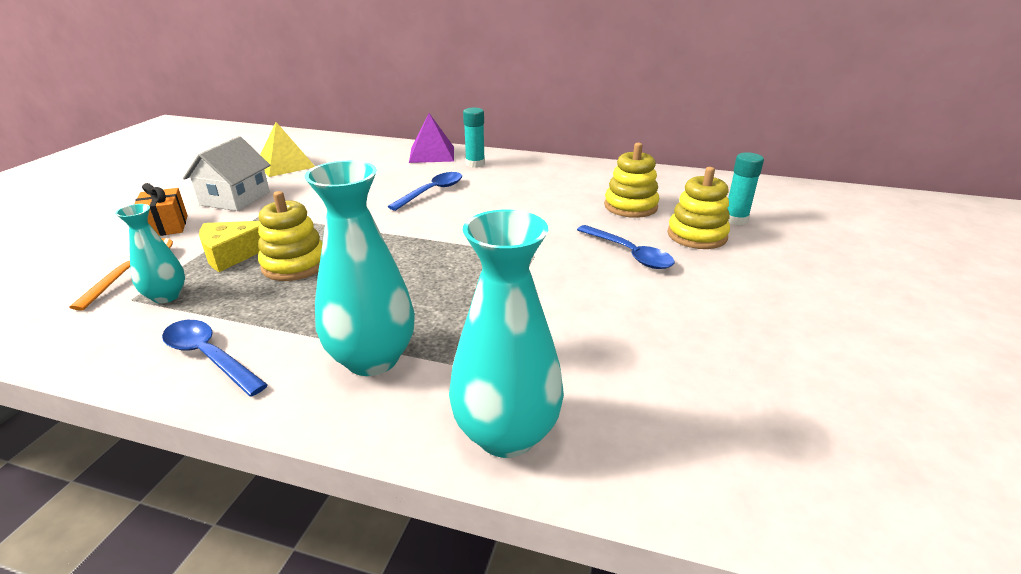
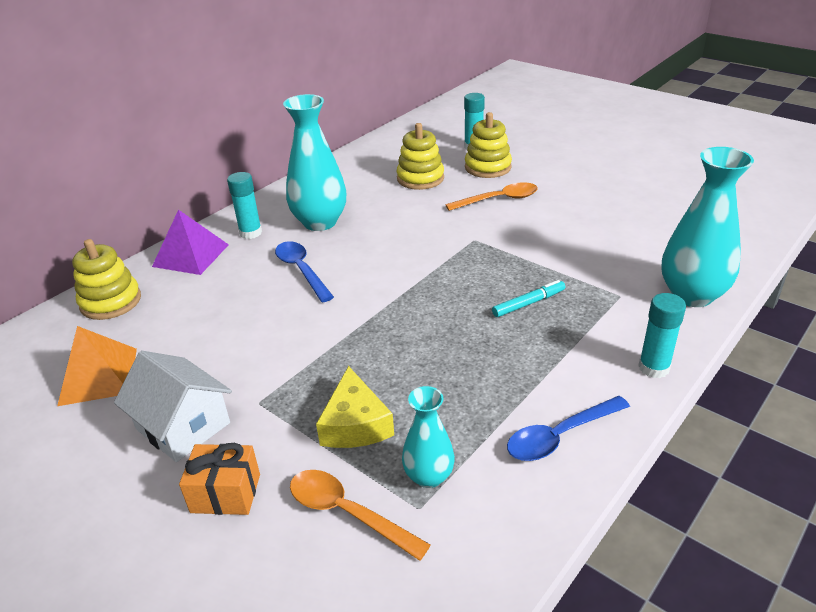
camera: 65 degrees left, 5 degrees up
yellow stacking toy [258,191,323,281] -> yellow stacking toy moved to [72,239,141,320]
yellow pyramid [260,122,315,177] -> orange pyramid [57,326,137,406]
turquoise vase [304,160,415,376] -> turquoise vase moved to [283,94,346,231]
blue spoon [577,225,675,269] -> orange spoon [445,182,538,211]
none -> turquoise marker [492,280,565,317]
none -> turquoise glue stick [638,293,686,378]

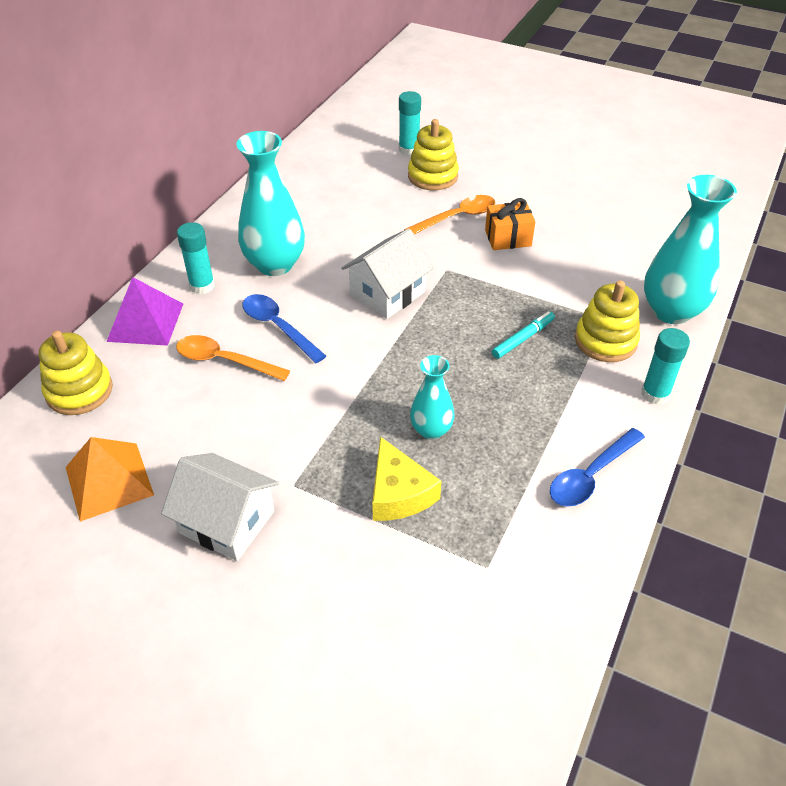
camera: 15 degrees left, 10 degrees up
orange gift [179,443,260,515] -> orange gift moved to [485,198,535,250]
orange spoon [290,470,431,561] -> orange spoon moved to [176,335,290,381]
yellow stacking toy [396,123,444,190] -> yellow stacking toy moved to [575,280,640,362]
turquoise vase [402,386,455,488] -> turquoise vase moved to [410,355,455,440]
none -> white house [341,228,434,319]

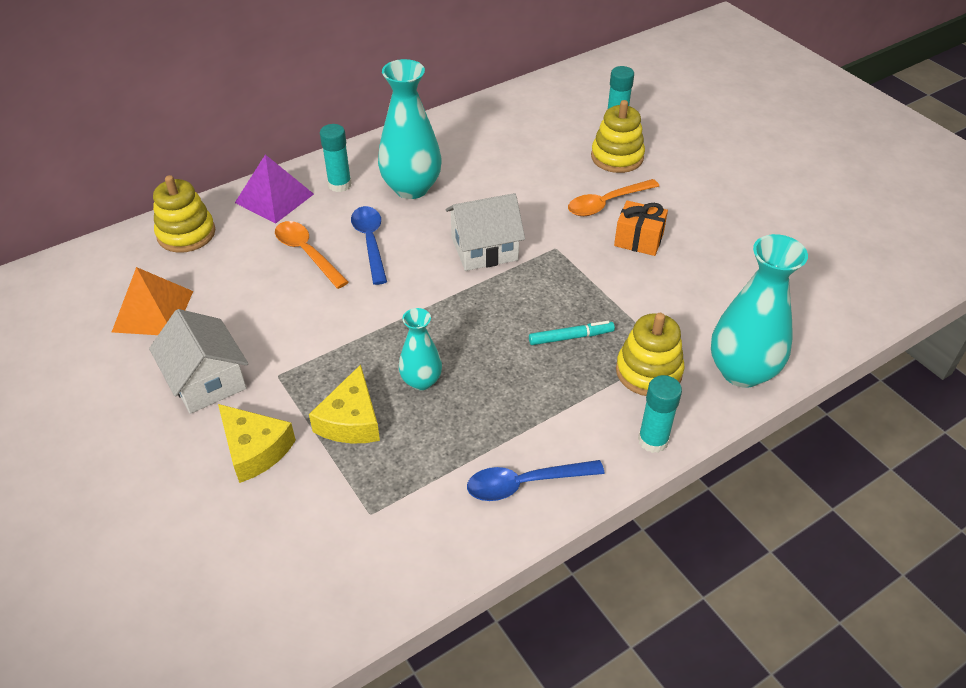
camera: 30 degrees right, 0 degrees up
orange spoon [404,195,495,234] -> orange spoon turned 150 degrees clockwise [568,179,659,216]
none -> yellow cheese [218,404,296,483]

